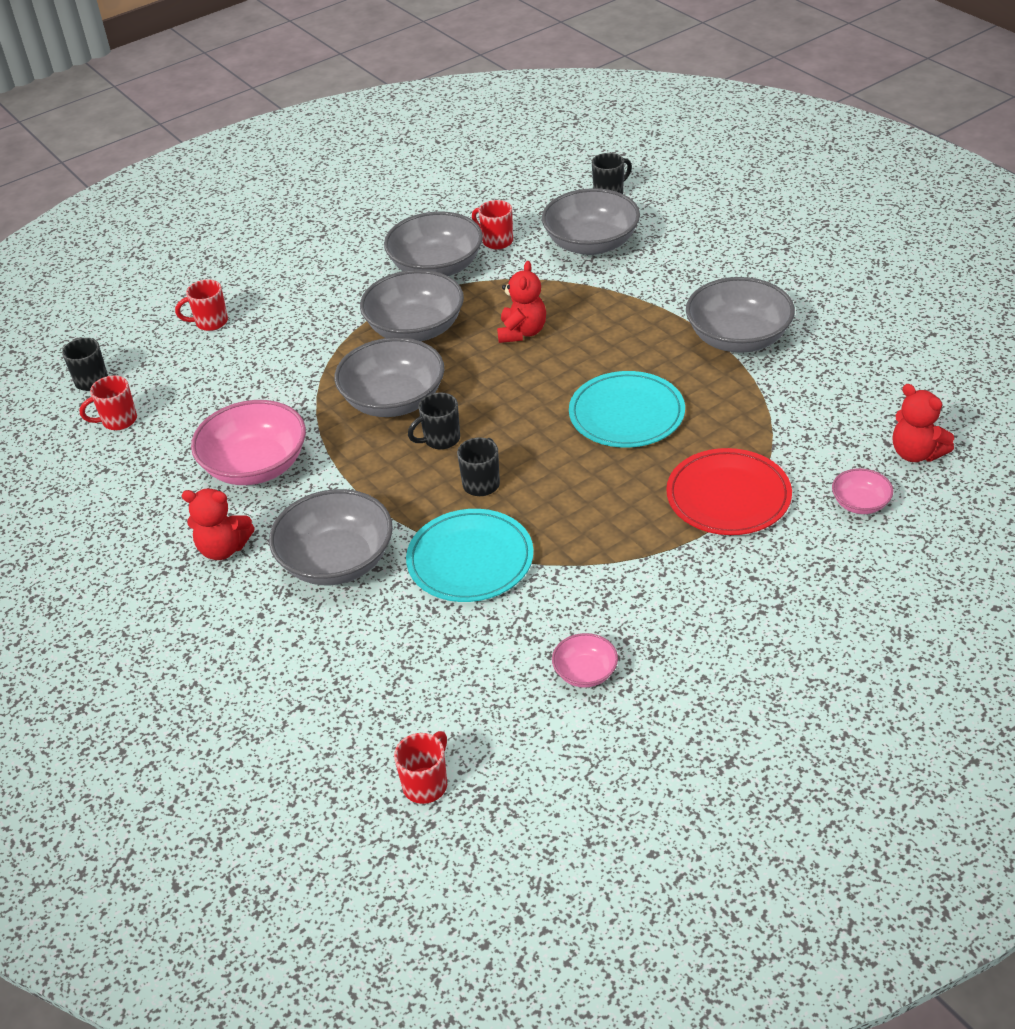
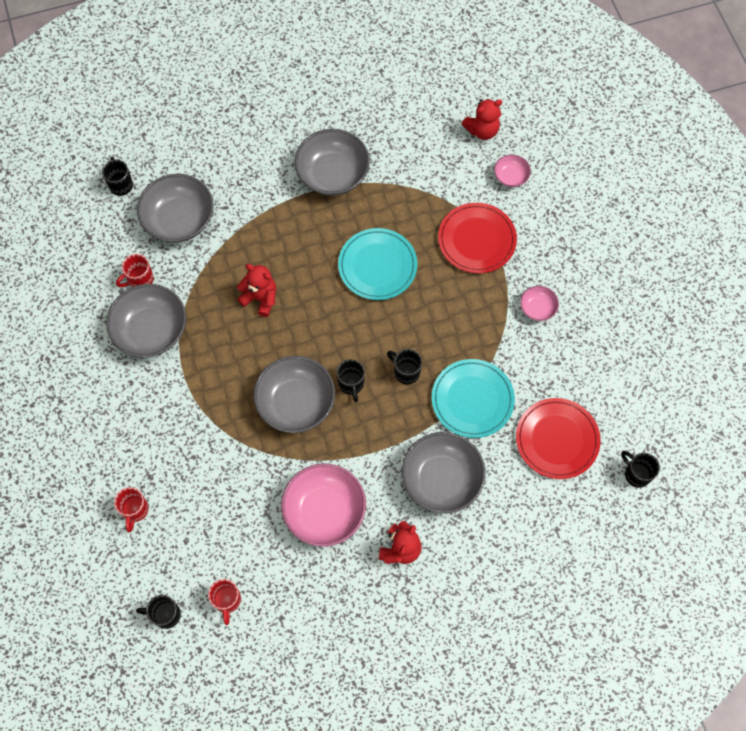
camera: 75 degrees left, 25 degrees up
grey bowl [360,270,464,341] -> none
red mug [394,731,447,804] -> black mug [621,451,660,488]
pink bowl [552,633,618,688] -> pink bowl moved to [520,286,559,321]
none -> red plate [516,398,601,479]

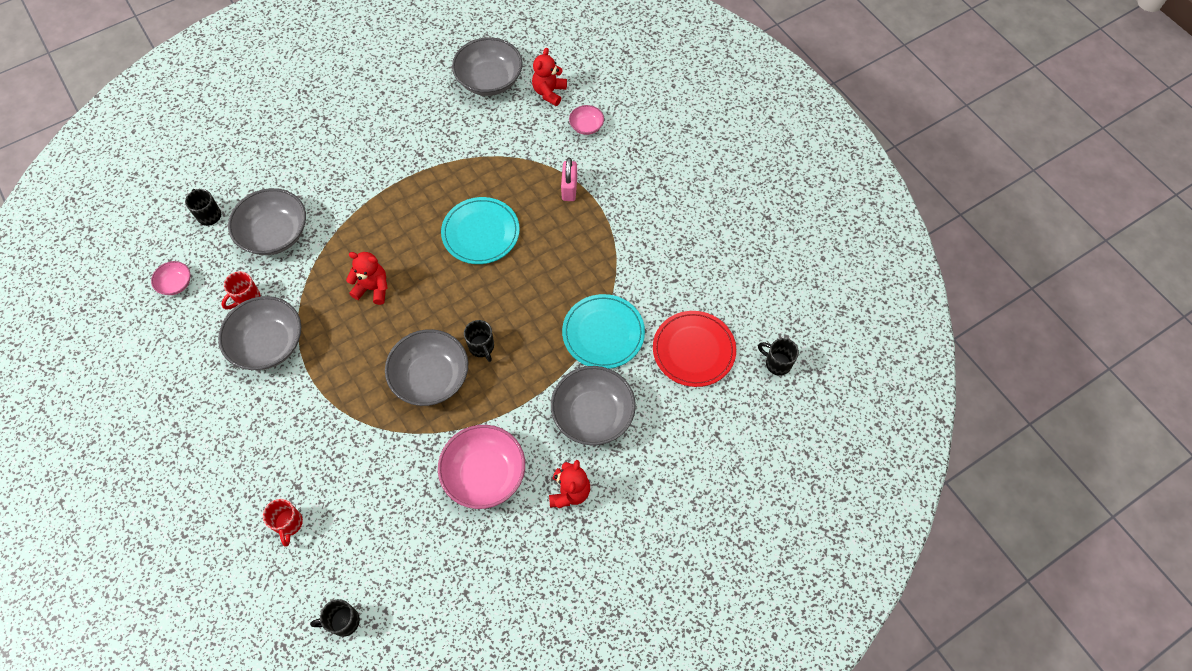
camera: 15 degrees left, 5 degrees down
red mug [208,579,241,625] -> none
grey bowl [294,129,370,196] -> grey bowl moved to [452,37,523,96]
black mug [387,349,422,385] -> none
red plate [438,203,517,273] -> pink padlock [561,158,577,201]
red teddy bear [462,99,502,140] -> red teddy bear turned 150 degrees clockwise [532,48,567,106]
pink bowl [520,286,559,321] -> pink bowl moved to [151,261,190,295]

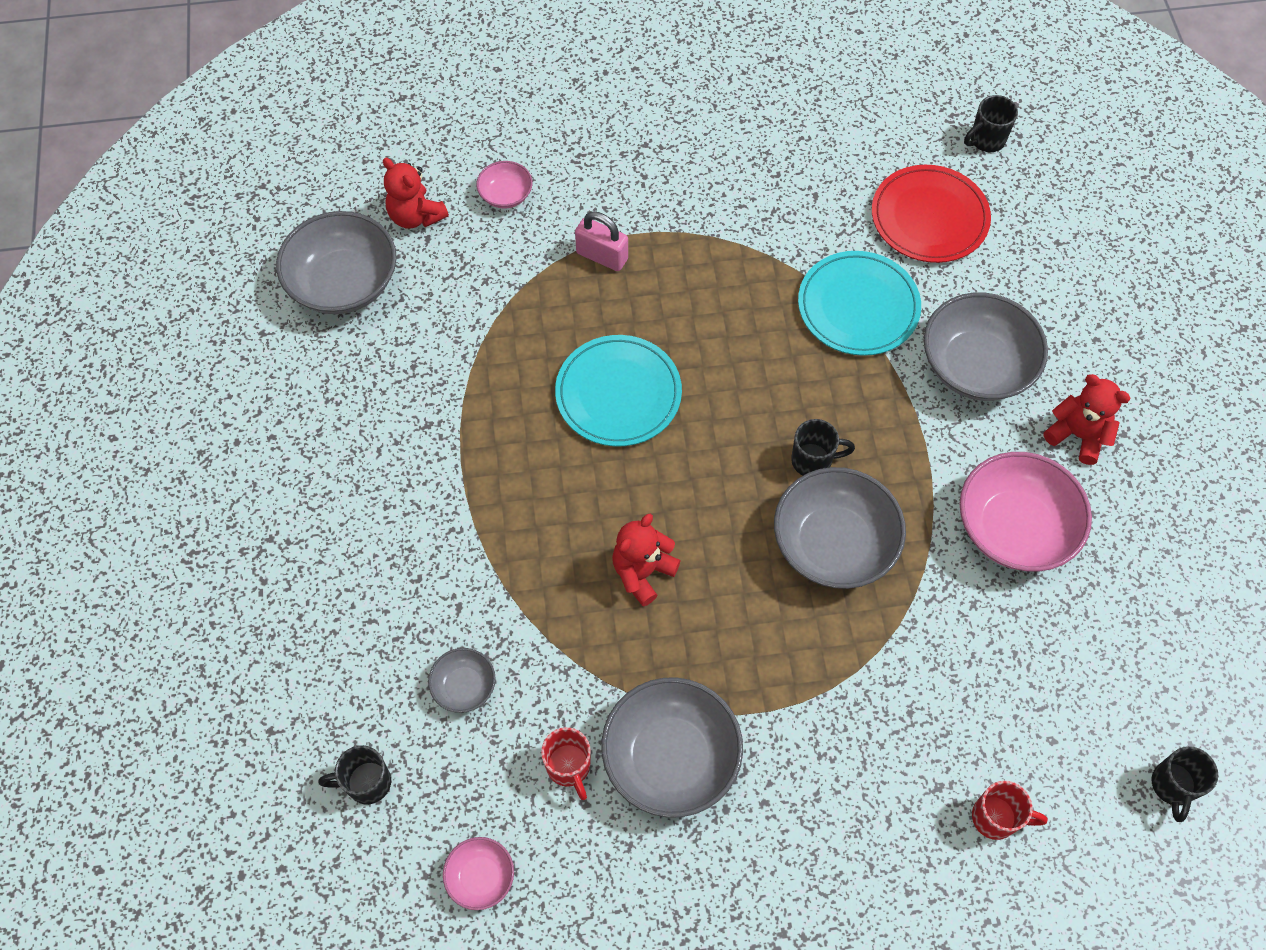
camera: 65 degrees left, 0 degrees up
grey bowl [228,188,306,255] -> grey bowl [428,648,496,713], size x0.49

